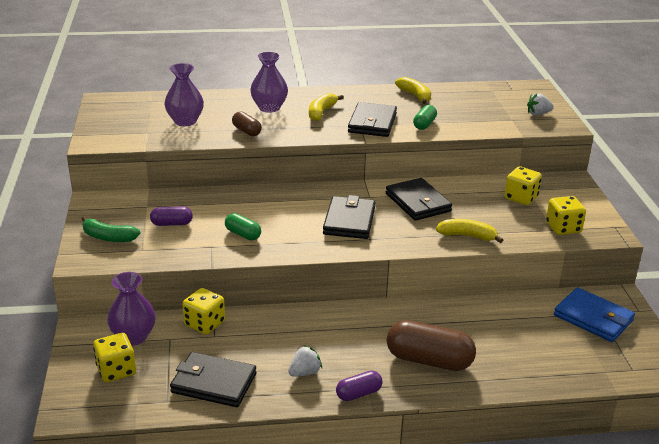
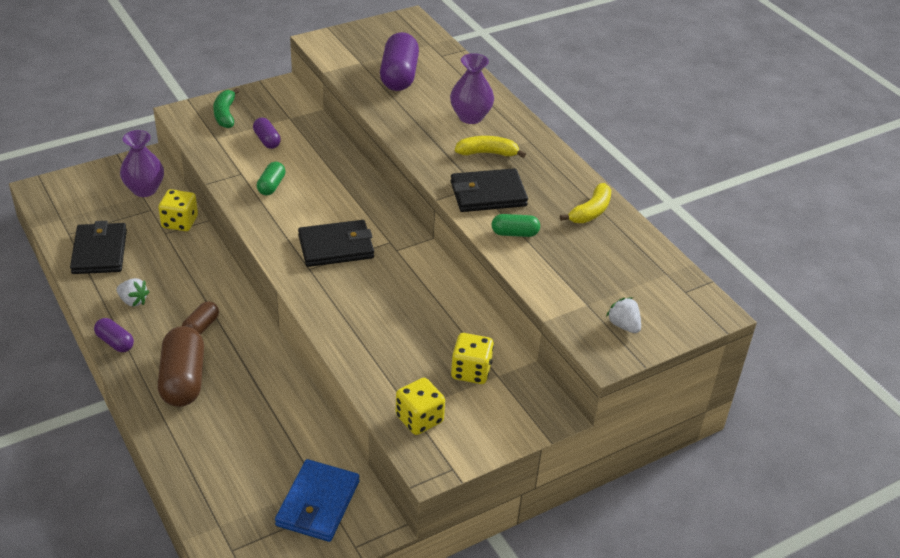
camera: 65 degrees right, 10 degrees up
yellow dice [93,333,136,382] -> none
purple vase [164,63,204,126] -> purple capsule [380,32,419,91]
brown capsule [232,111,262,136] -> brown capsule moved to [182,301,219,335]
black wallet [386,178,452,221] -> none
yellow banana [436,219,503,243] -> none

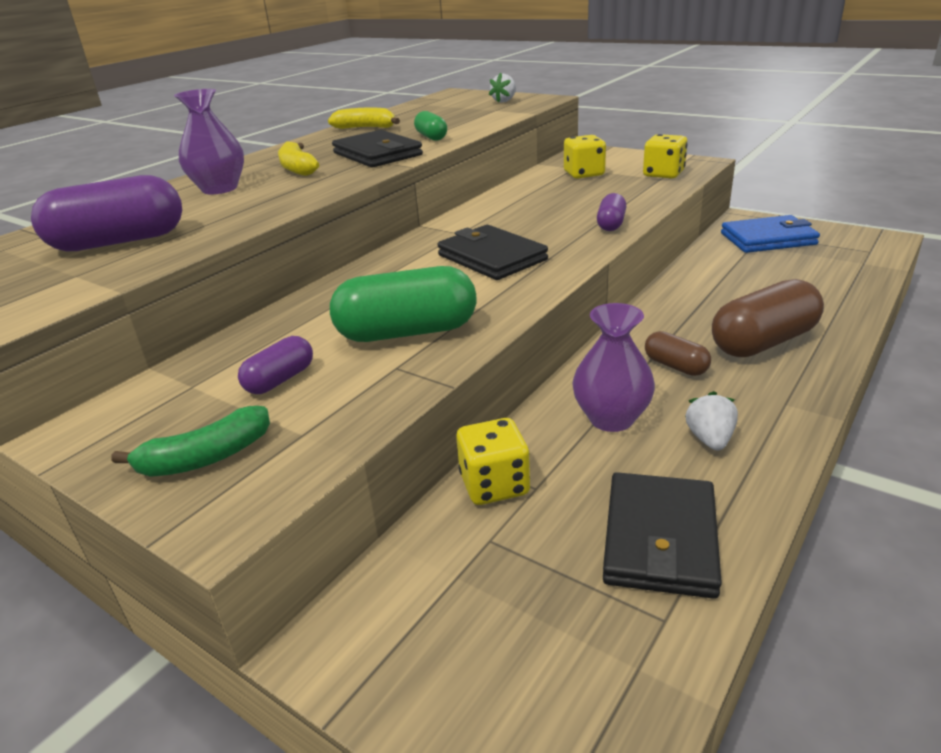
camera: 110 degrees left, 10 degrees down
black wallet [70,221,127,274] -> black wallet turned 45 degrees counterclockwise [603,472,722,599]
purple capsule [94,318,134,352] -> purple capsule moved to [597,193,626,231]
purple vase [120,130,164,197] -> purple vase moved to [572,303,655,432]
brown capsule [182,301,219,335] -> brown capsule turned 45 degrees clockwise [645,331,711,376]
green capsule [257,162,286,195] -> green capsule [330,266,477,342], size x1.89

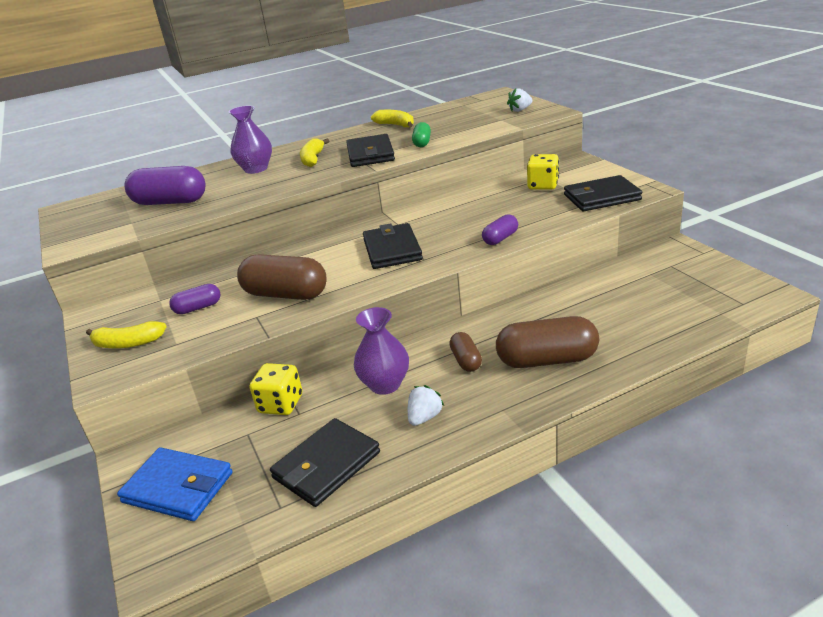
camera: 30 degrees right, 0 degrees up
green banana [111,406,270,477] -> yellow banana [86,321,167,349]
green capsule [330,266,477,342] -> brown capsule [237,254,327,300]
yellow dice [643,134,687,179] -> black wallet [564,175,642,211]
blue wallet [721,215,820,253] -> blue wallet moved to [117,447,233,521]

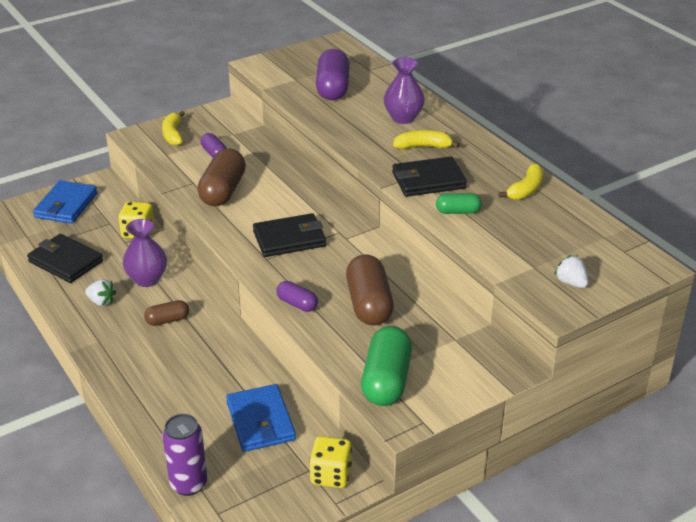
camera: 80 degrees right, 5 degrees up
brown capsule [496,316,599,368] -> brown capsule moved to [346,254,394,325]
yellow dice [527,154,559,190] -> yellow dice moved to [309,436,352,488]
black wallet [564,175,642,211] -> green capsule [361,326,412,406]
none -> purple can [162,414,207,496]
none -> blue wallet [226,384,296,452]

